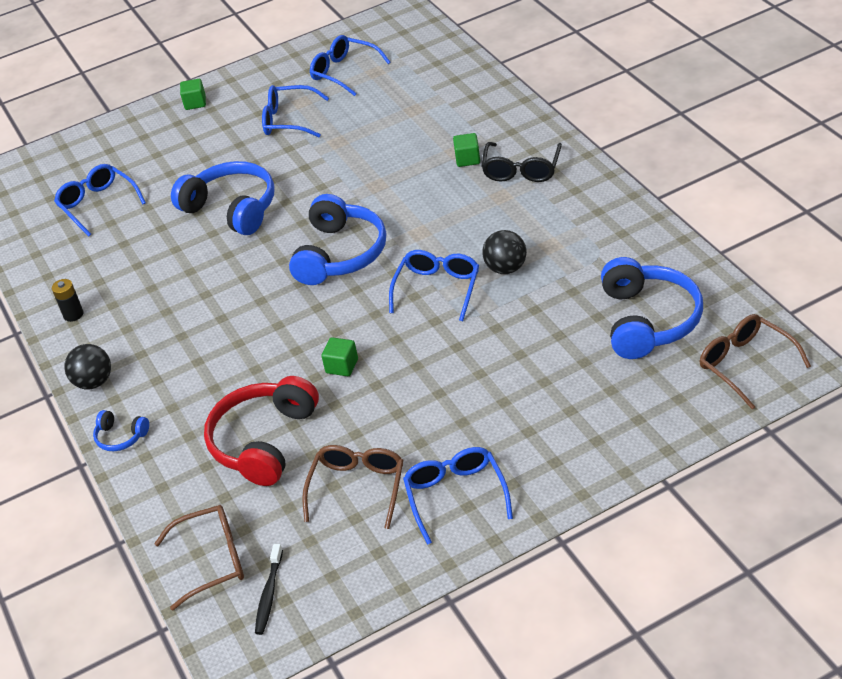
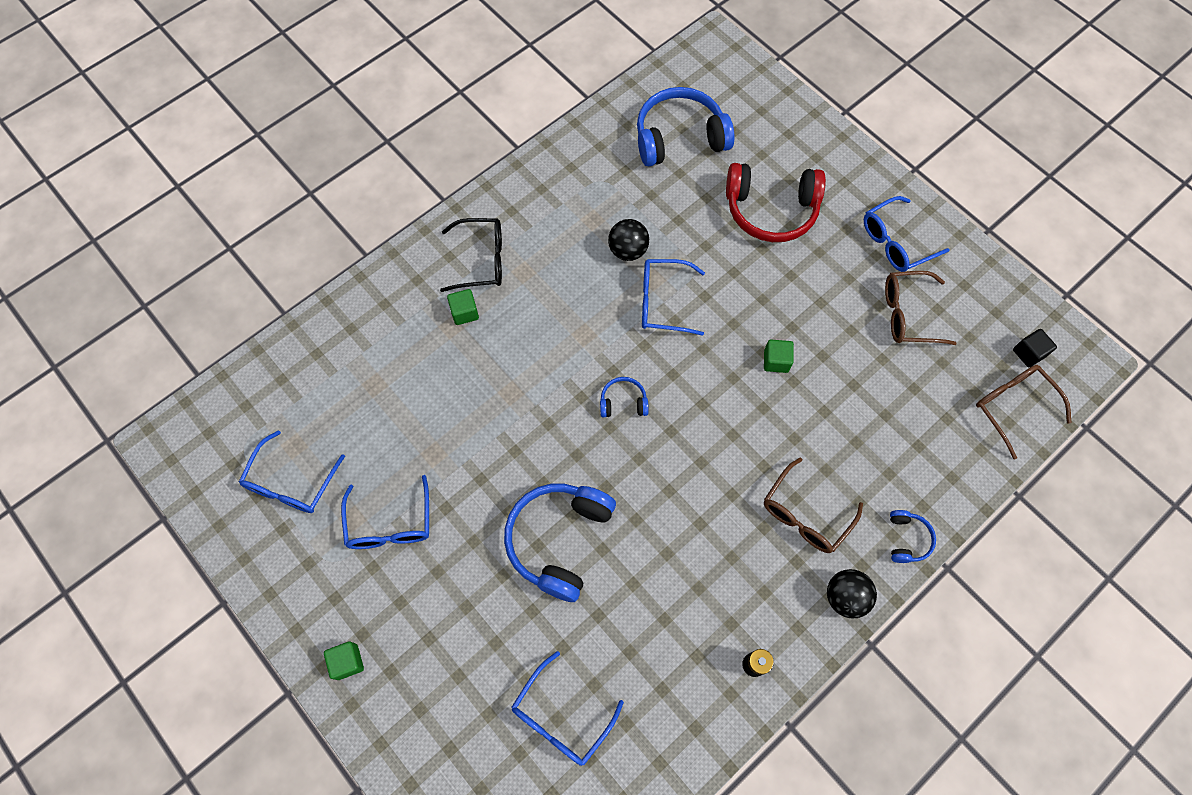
camera: 110 degrees left, 25 degrees up
red headphones [204,376,319,486] -> red headphones moved to [726,163,826,242]
black toothbrush [255,544,283,635] -> black cube [1013,329,1057,367]
blue headphones [289,194,386,285] -> blue headphones [600,377,649,417], size x0.46
brown glasses [700,314,811,410] -> brown glasses moved to [764,457,863,553]

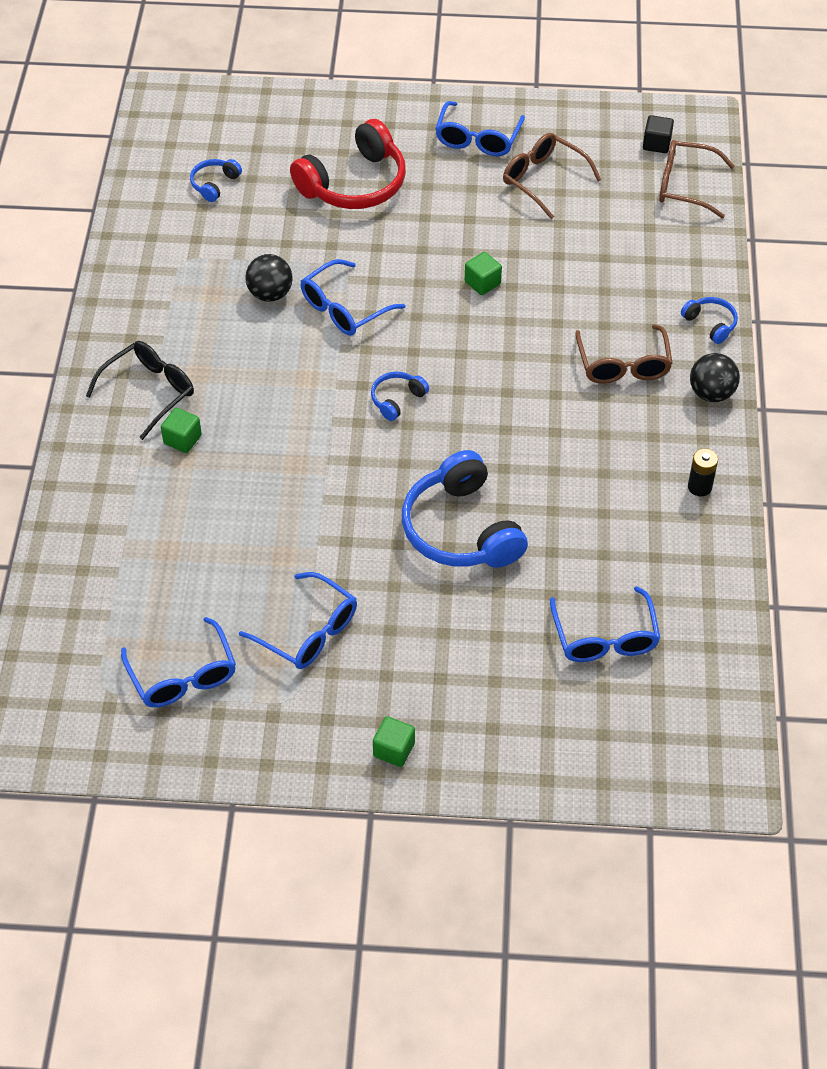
camera: 45 degrees left, 15 degrees down
blue headphones [637,87,735,166] -> blue headphones [190,159,242,202], size x0.46
brown glasses [885,271,957,345] -> brown glasses turned 90 degrees clockwise [503,133,601,219]

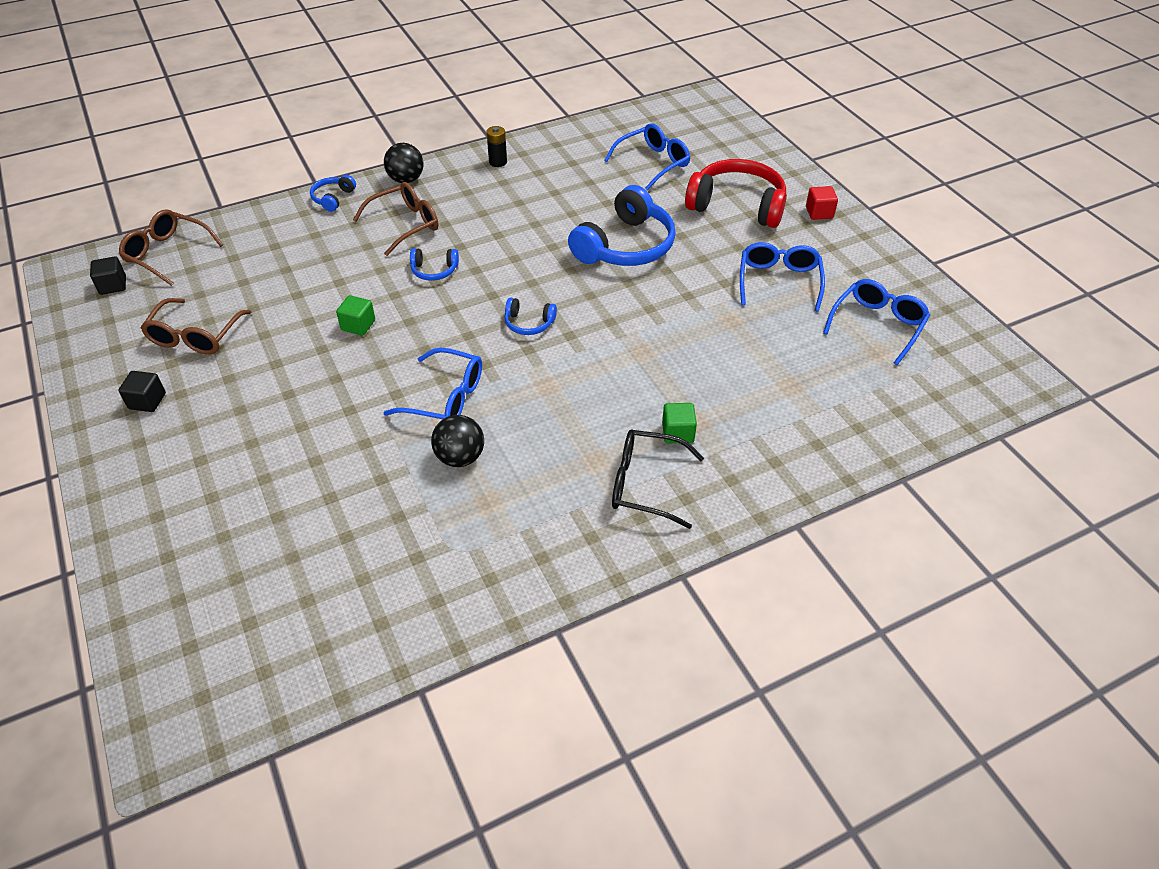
camera: 120 degrees left, 5 degrees down
blue headphones [190,159,242,202] -> blue headphones moved to [410,248,459,281]
red headphones [290,119,406,209] -> red headphones moved to [685,159,787,228]
green cube [373,716,415,767] -> red cube [806,186,838,220]
blue glasses [435,101,525,156] -> black cube [118,371,166,412]
brown glasses [659,140,735,218] -> brown glasses turned 135 degrees clockwise [119,209,223,286]

